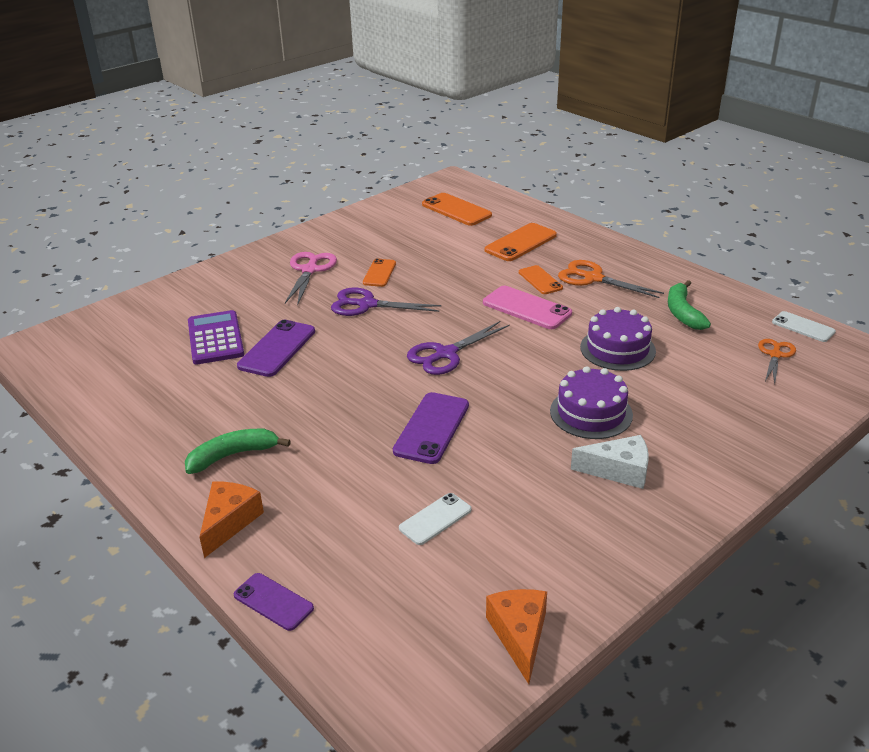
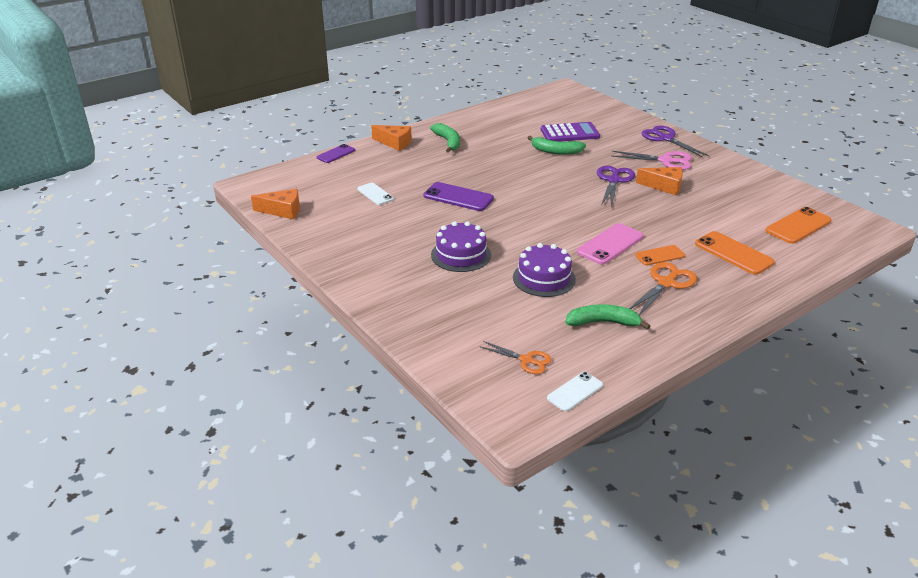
camera: 95 degrees right, 0 degrees up
purple phone [237,320,315,377] -> green banana [528,136,586,155]
orange phone [363,258,396,287] -> orange cheese [636,167,683,195]
purple scissors [407,321,510,375] -> purple scissors moved to [641,125,709,157]
white cheese [571,435,649,489] -> none

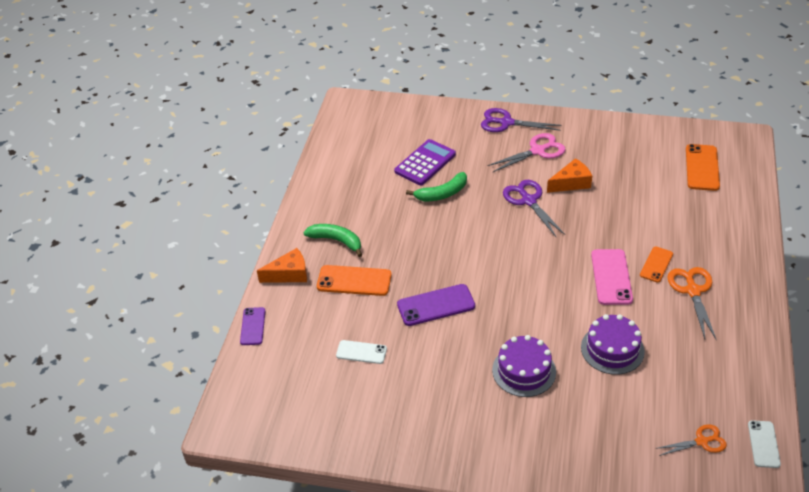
camera: 40 degrees left, 10 degrees up
orange cheese [251,189,300,219] -> none
green banana [565,304,650,330] -> none
orange phone [695,231,775,275] -> orange phone moved to [317,265,392,296]

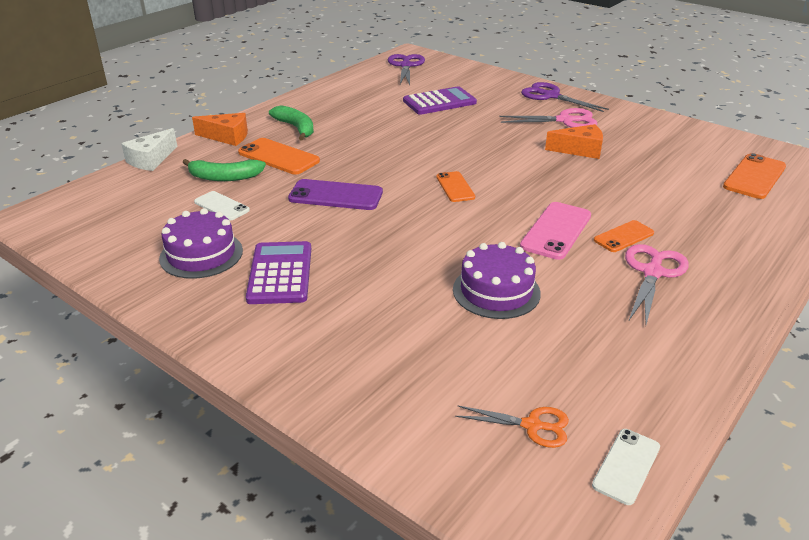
camera: 25 degrees right, 10 degrees down
purple phone [240,307,265,345] -> white cheese [121,128,177,171]
green banana [406,172,467,201] -> green banana moved to [182,159,266,181]
purple cake [492,335,556,397] -> purple cake moved to [159,208,243,279]
purple scissors [503,180,565,237] -> purple scissors moved to [388,54,425,85]
orange scissors [668,267,717,340] -> pink scissors [625,244,689,325]
none -> purple calculator [246,241,311,304]
none -> orange phone [436,171,475,202]

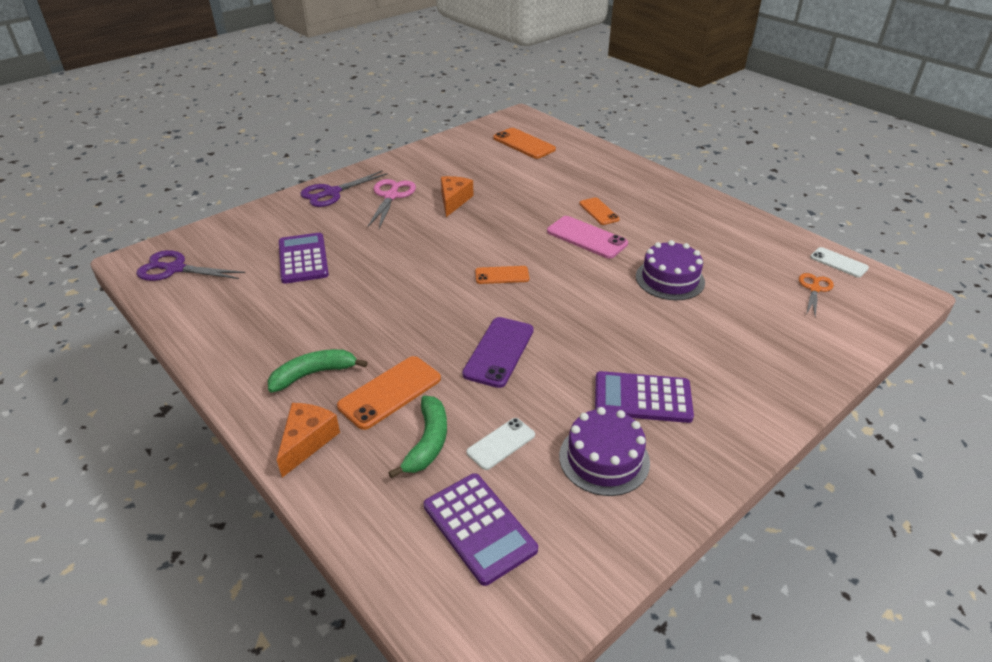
camera: 80 degrees left, 5 degrees up
white cheese [121,128,177,171] -> none
pink scissors [625,244,689,325] -> none
none -> purple calculator [424,473,538,586]

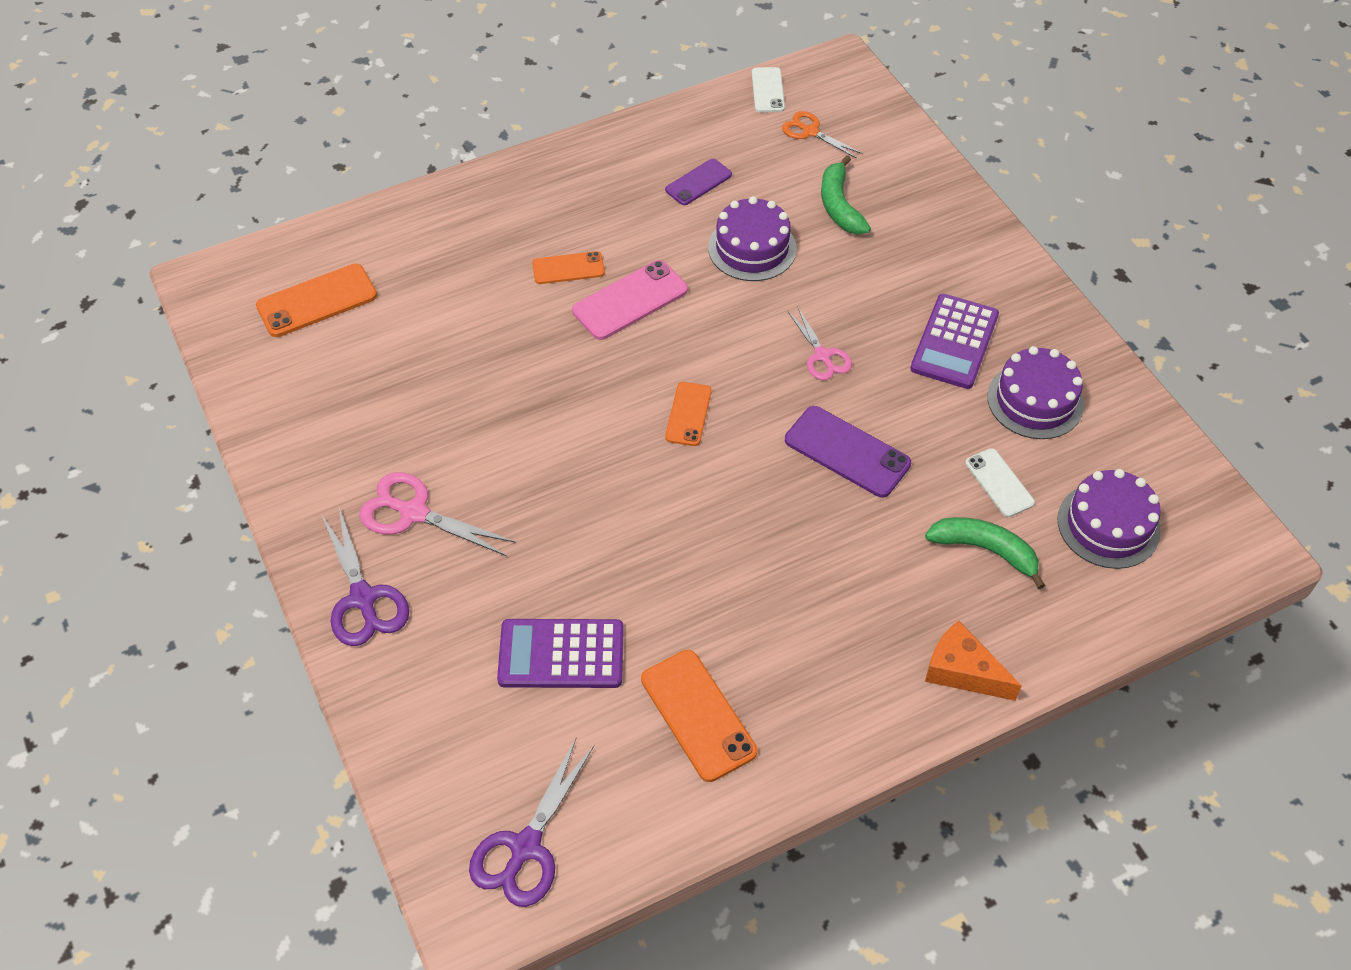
camera: 75 degrees left, 15 degrees up
green banana [268,349,368,392] -> green banana moved to [821,155,871,234]
orange phone [337,356,441,430] -> orange phone moved to [641,650,757,782]
purple calculator [424,473,538,586] -> purple cake [1057,469,1161,569]
orange cheese [441,176,473,217] -> none
white phone [810,247,869,278] -> white phone turned 60 degrees counterclockwise [752,67,785,112]
none -> purple phone [665,159,732,205]
none -> pink scissors [788,308,852,380]

